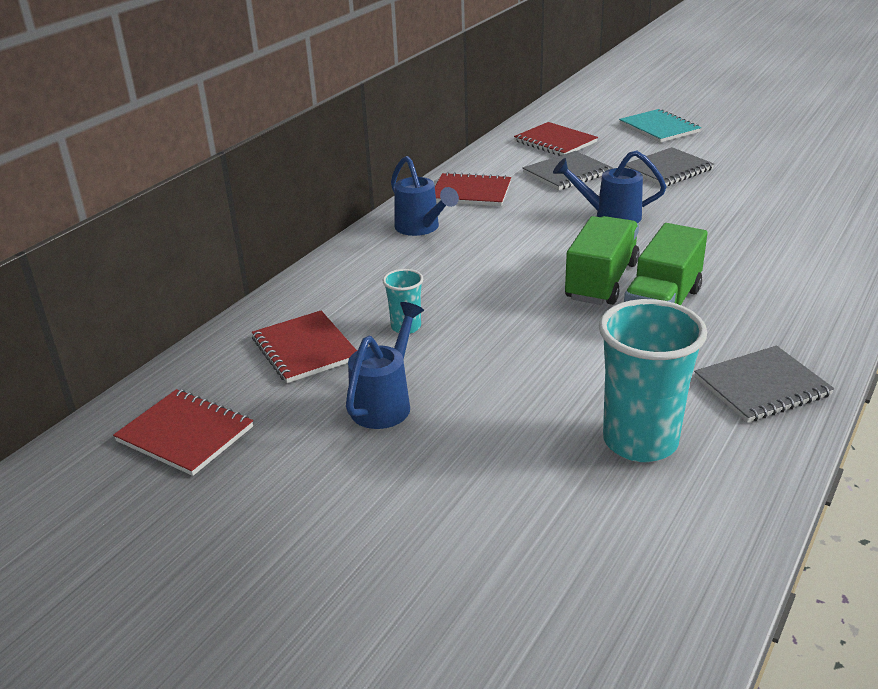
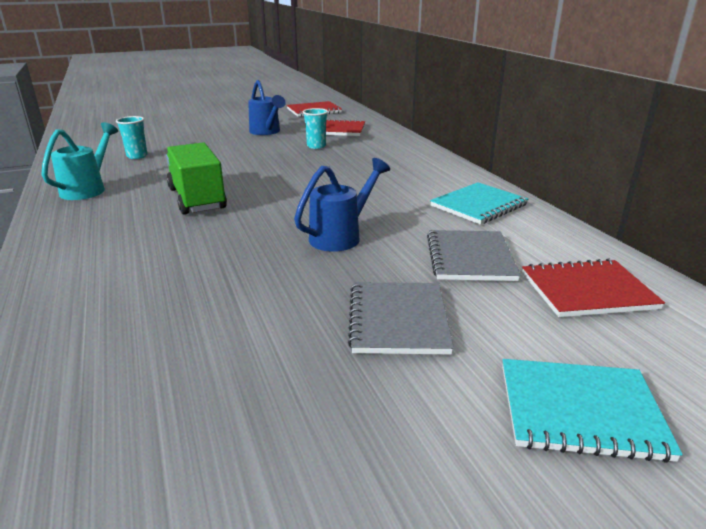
camera: 125 degrees right, 5 degrees down
blue watering can [391,156,459,236] -> none
red notebook [435,172,511,206] -> turquoise notebook [430,182,528,225]
green truck [565,216,640,305] -> none
turquoise cup [599,299,707,462] -> turquoise cup [116,116,147,159], size x0.49
grey notebook [694,346,834,423] -> turquoise watering can [41,122,118,200]

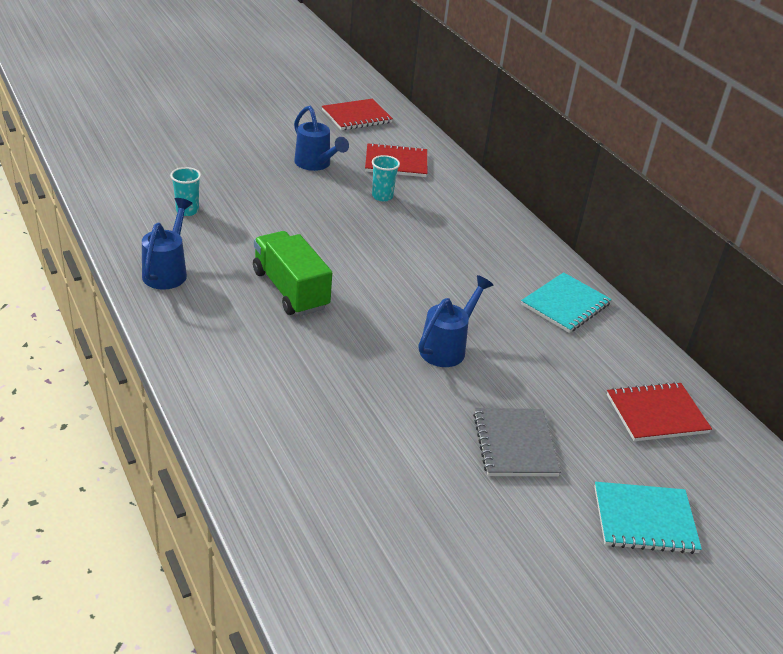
camera: 10 degrees left, 10 degrees up
turquoise watering can [41,122,118,200] -> blue watering can [142,198,193,290]
grey notebook [427,230,521,281] -> none

